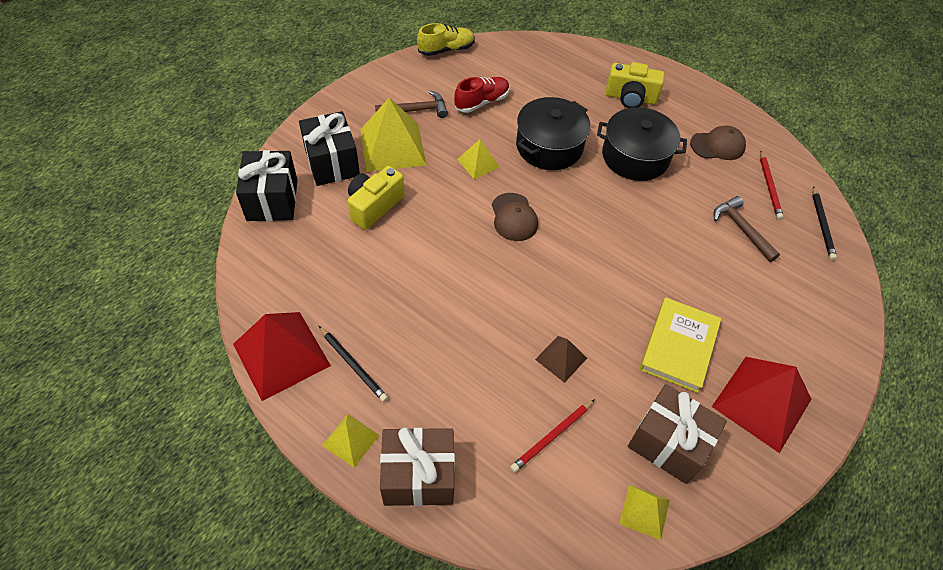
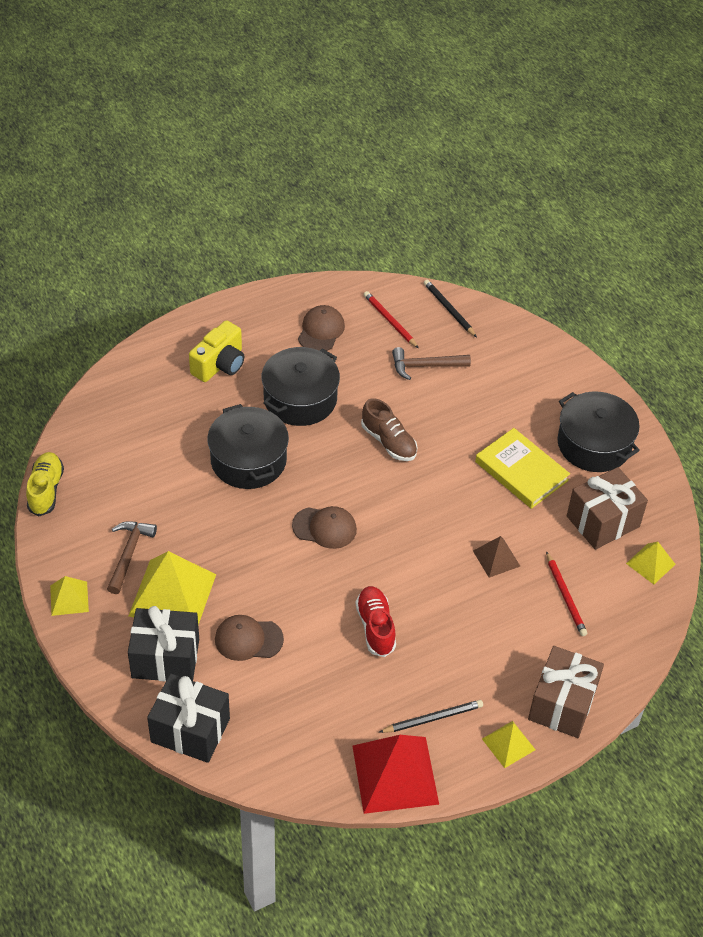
camera: 65 degrees left, 5 degrees down
yellow camera [348,166,405,230] -> brown cap [215,615,284,661]
red shoe [454,77,510,113] -> red shoe moved to [355,586,396,657]
yellow pyramid [457,139,500,179] -> yellow pyramid moved to [50,576,89,616]
red pyramid [712,357,812,453] -> black pot [557,392,640,472]
red pencil [760,151,784,220] -> red pencil turned 150 degrees counterclockwise [364,291,418,348]
black pencil [812,186,837,260] -> black pencil turned 150 degrees counterclockwise [424,280,477,337]
none -> brown shoe [361,398,418,461]

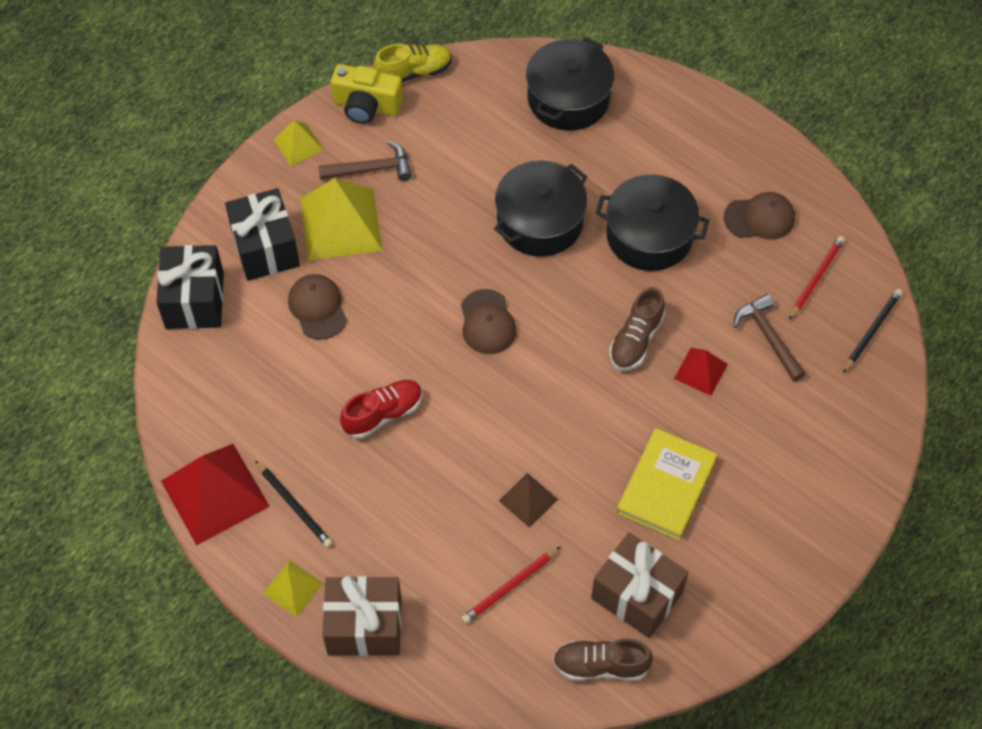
camera: 70 degrees right, 10 degrees up
yellow camera [189,320,245,382] -> yellow camera moved to [331,64,403,124]
black pot [557,392,640,472] -> black pot moved to [526,37,615,131]
yellow pyramid [626,542,676,584] -> brown shoe [553,638,653,681]
none -> red pyramid [674,348,728,396]

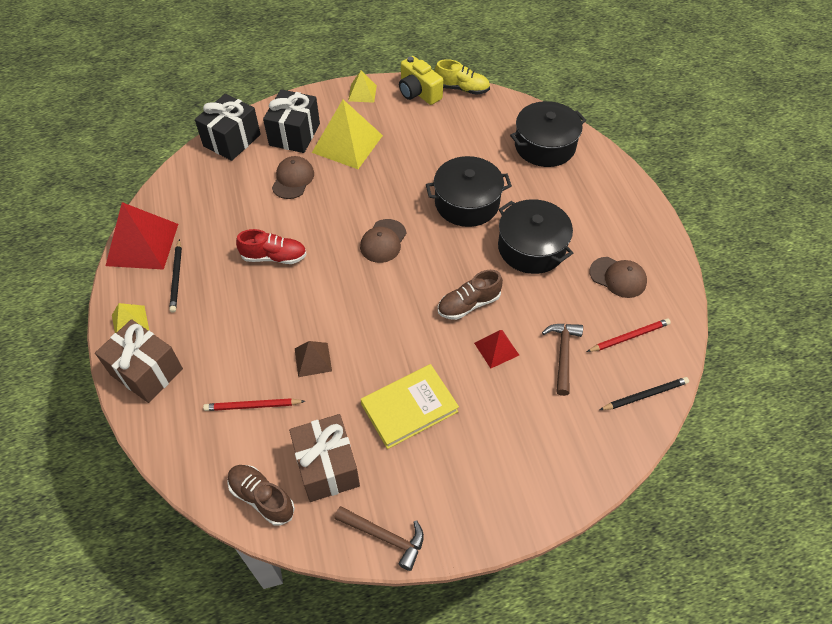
camera: 35 degrees right, 5 degrees down
brown hammer [318,141,412,181] -> brown hammer moved to [334,506,424,571]

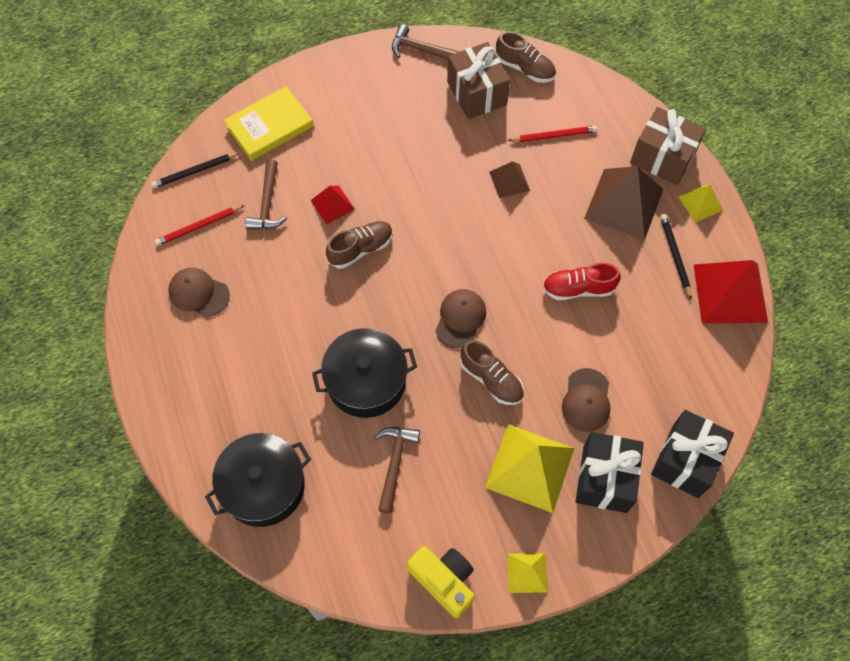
camera: 175 degrees right, 10 degrees up
yellow book [361,364,459,449] -> yellow book moved to [224,86,314,161]
yellow shoe [434,59,490,95] -> none
black pot [498,199,573,274] -> none
none -> brown hammer [374,427,420,514]
none -> brown shoe [460,340,524,405]
none -> brown pyramid [584,166,663,240]

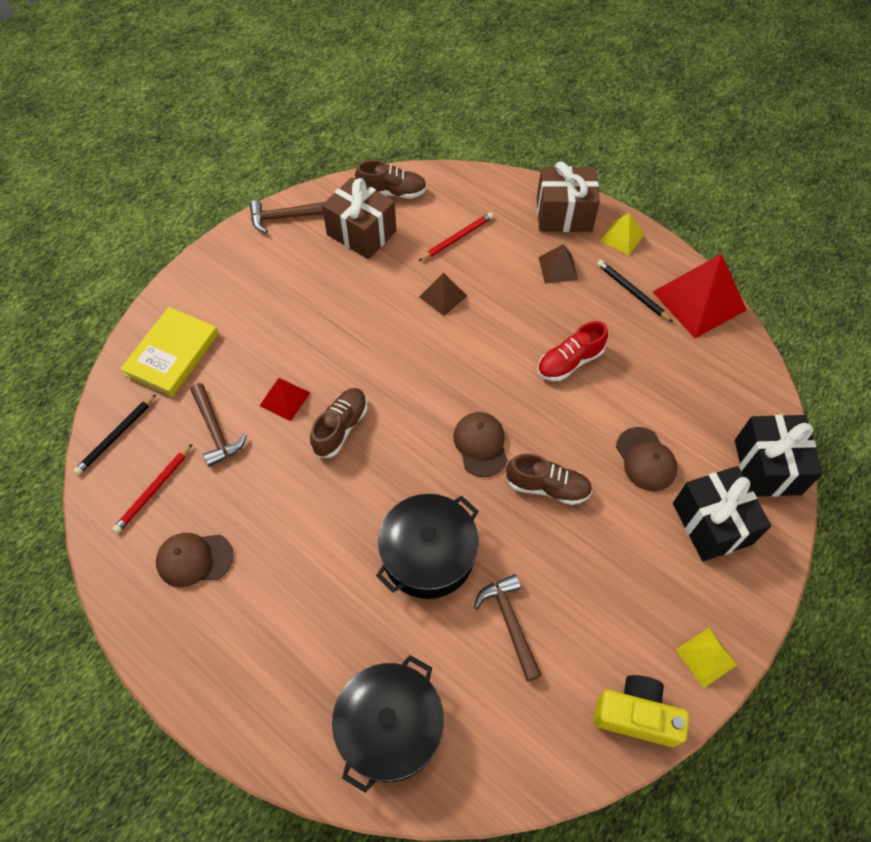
camera: 30 degrees left, 5 degrees down
yellow pyramid [485,424,574,513] -> none
brown pyramid [584,166,663,240] -> brown pyramid [539,244,578,284], size x0.52

